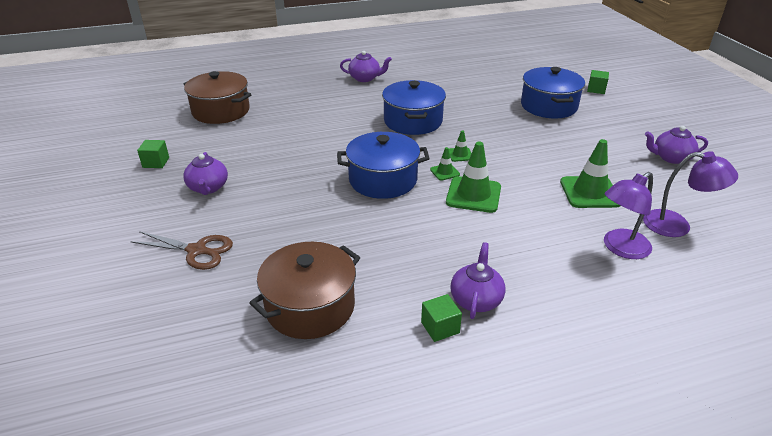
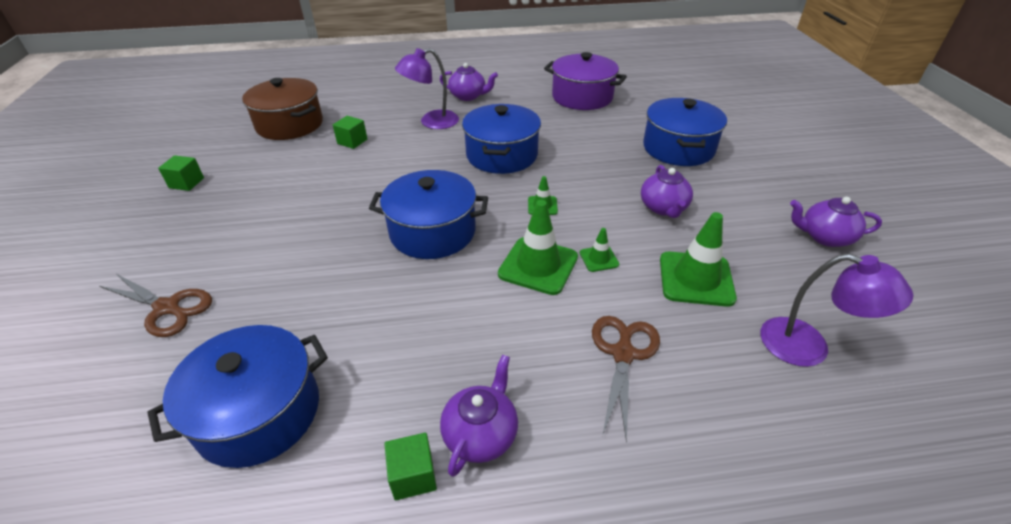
camera: 10 degrees right, 5 degrees up
purple teapot [183,152,228,195] -> purple teapot moved to [641,165,693,218]
brown pot [249,242,360,339] -> blue pot [148,325,328,468]
green traffic cone [430,147,460,181] -> green traffic cone moved to [580,228,619,272]
green cube [587,70,609,94] -> green cube moved to [333,116,367,149]
purple lamp [604,172,653,259] -> purple lamp moved to [395,48,459,129]
none -> purple pot [544,52,627,110]
none -> brown scissors [592,316,660,443]

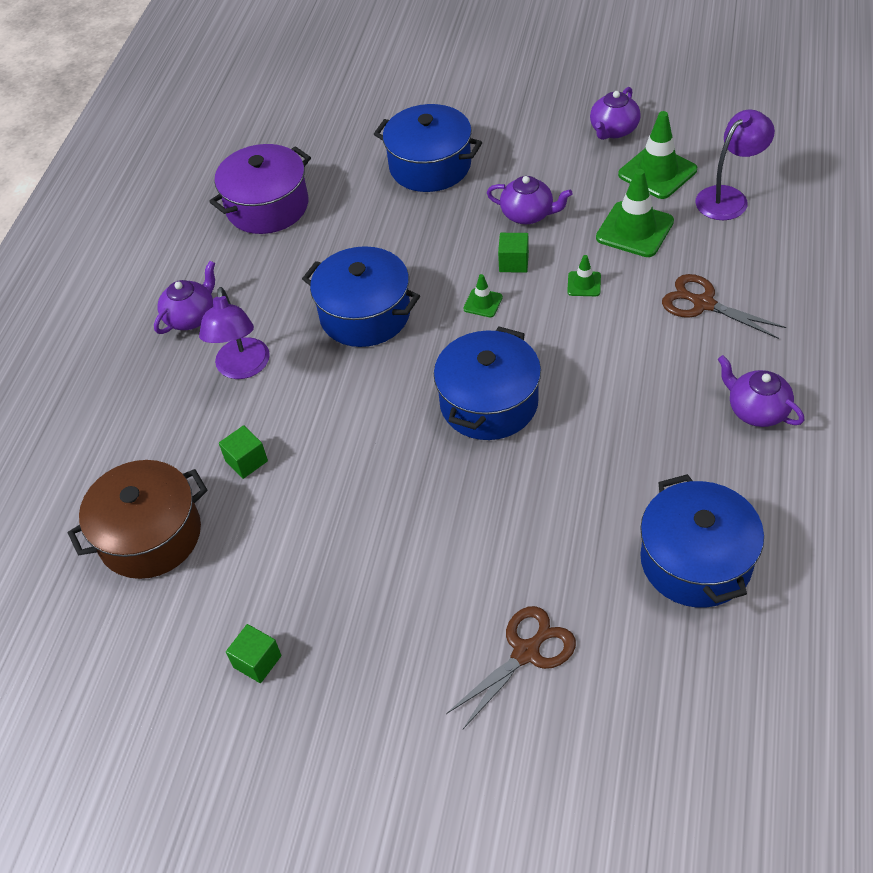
camera: 65 degrees left, 10 degrees up
green cube [384,433,437,500] -> green cube moved to [498,233,529,273]
green traffic cone [498,200,578,295] -> green traffic cone moved to [618,111,697,199]

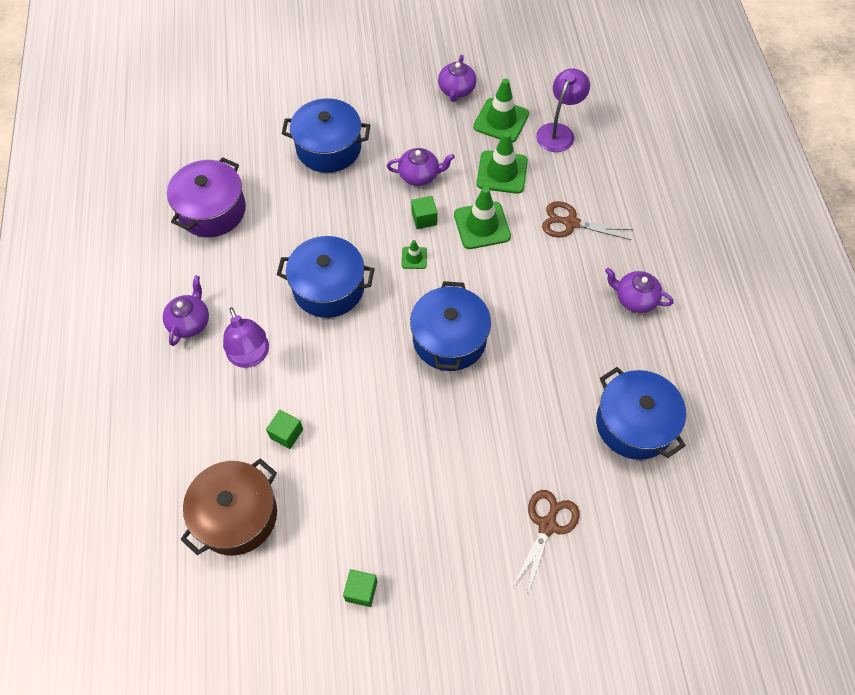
camera: 25 degrees left, 10 degrees up
green traffic cone [567,255,601,296] -> green traffic cone [454,187,511,249], size x2.01

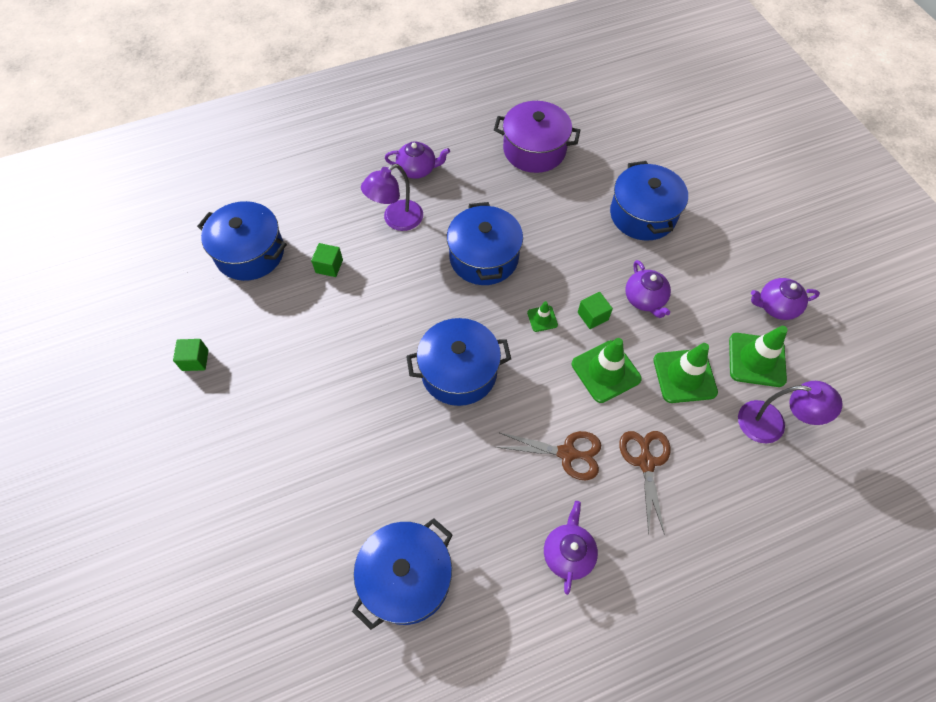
camera: 75 degrees right, 0 degrees up
brown pot [180,458,277,556] -> blue pot [197,201,287,281]
brown scissors [513,490,580,594] -> brown scissors moved to [496,431,601,480]

